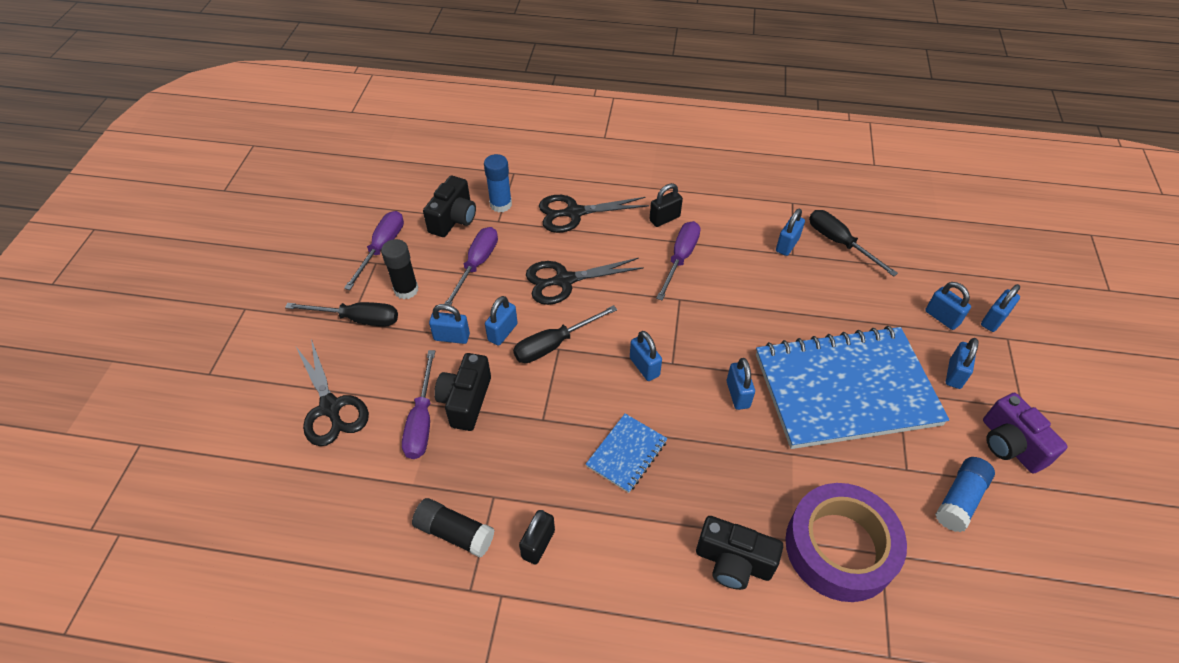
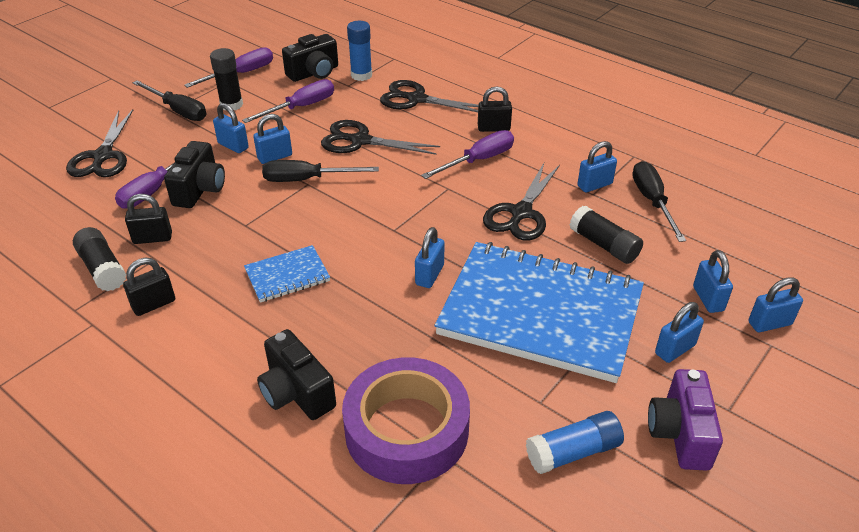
camera: 30 degrees right, 10 degrees down
black camera [434,353,491,431] -> black camera turned 150 degrees clockwise [164,141,225,208]
blue padlock [630,331,662,381] -> none
none -> black padlock [125,194,172,244]
none -> black scissors [483,163,560,241]
none -> black glue stick [570,206,643,264]

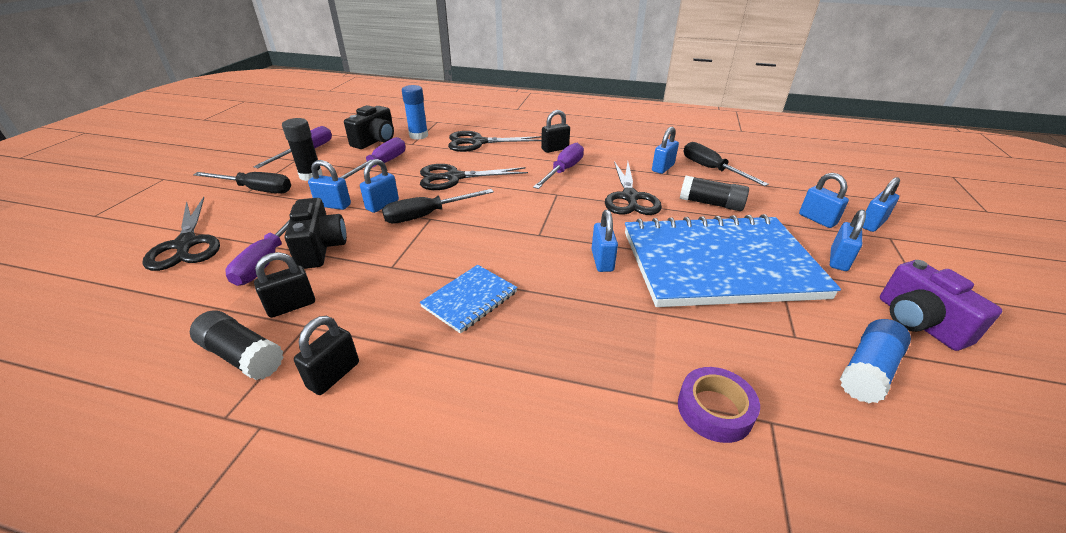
camera: 25 degrees left, 5 degrees down
black camera [257,329,336,420] -> none
purple tape [342,357,470,484] -> purple tape [678,367,760,443], size x0.51

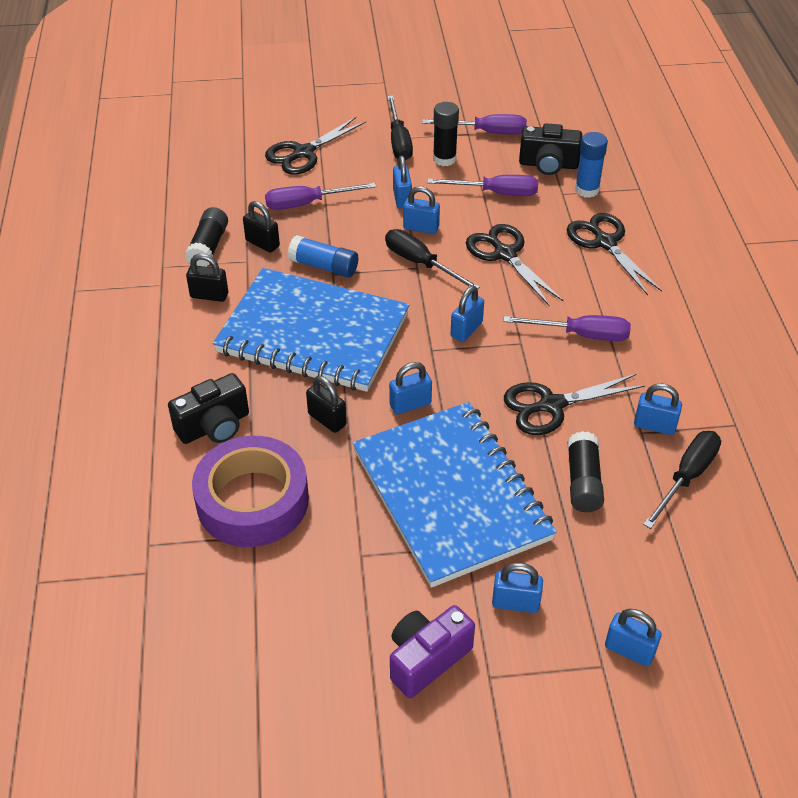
camera: 70 degrees right, 10 degrees up
black camera [285,198,347,269] -> black camera moved to [168,373,249,444]
blue notebook [420,265,518,334] -> blue notebook [213,268,409,392], size x2.34
black padlock [541,110,570,153] -> black padlock moved to [306,376,347,433]
purple tape [678,367,760,443] -> purple tape [192,436,309,547], size x1.96
blue padlock [799,173,849,228] -> blue padlock moved to [450,286,484,342]
blue glue stick [840,319,911,403] -> blue glue stick moved to [288,235,358,278]

